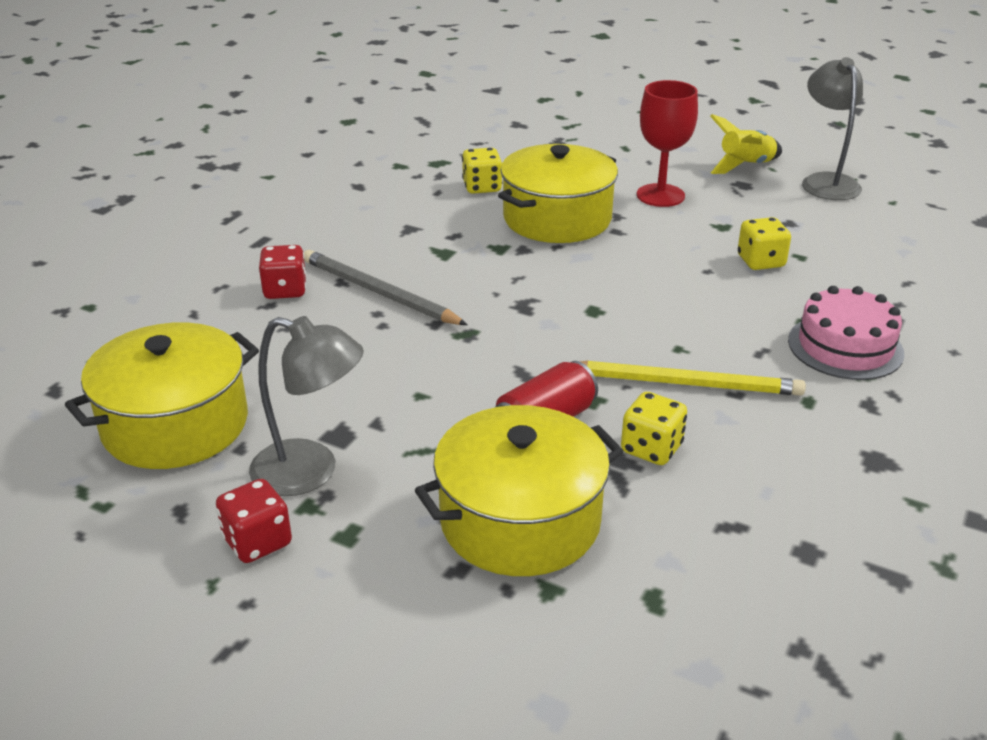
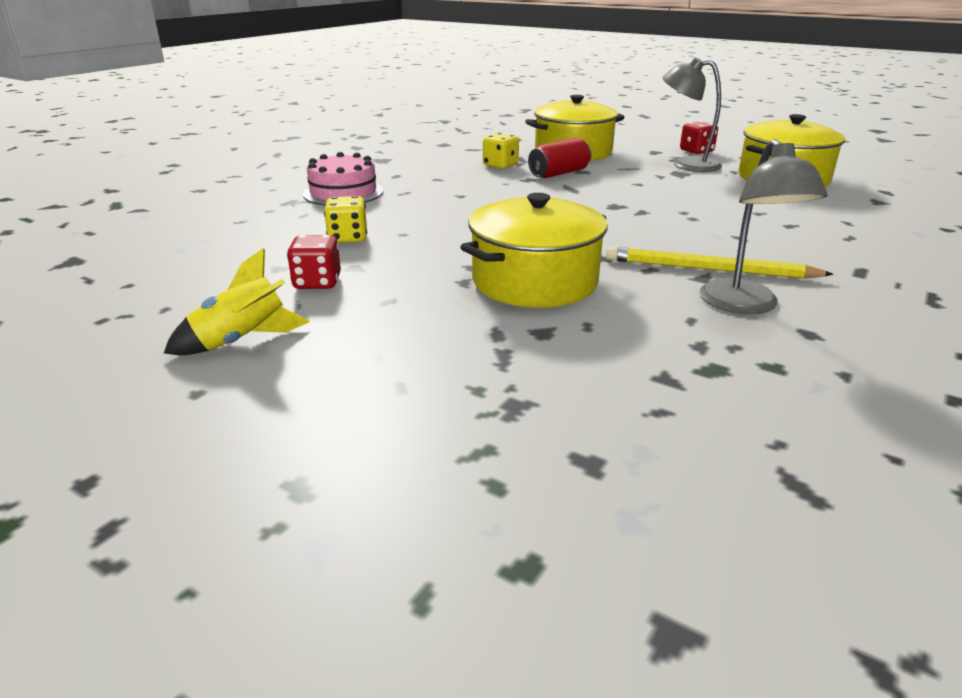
camera: 175 degrees left, 5 degrees down
red dice [258,245,307,299] -> red dice moved to [287,235,341,289]
grey pencil [304,250,468,325] -> none
yellow dice [462,148,502,194] -> none
yellow pencil [579,361,806,396] -> yellow pencil moved to [606,247,834,278]
red goblet [637,80,698,207] -> none
grey lamp [802,57,863,200] -> grey lamp moved to [700,139,828,314]

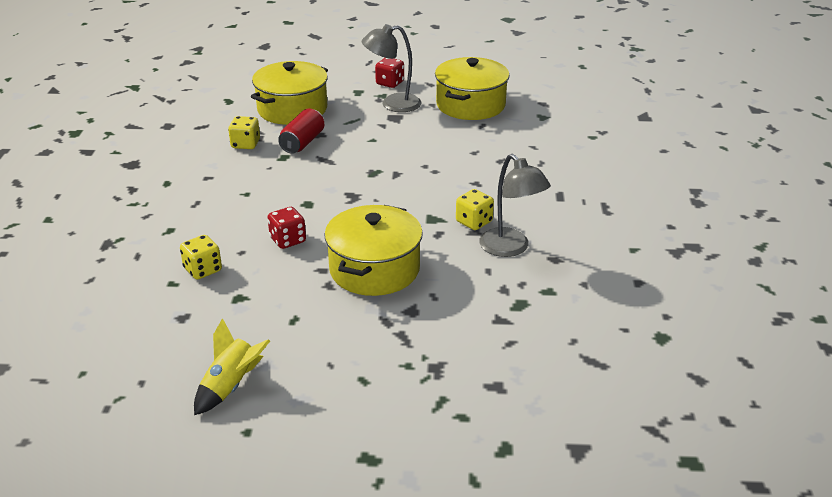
camera: 30 degrees left, 5 degrees up
red dice [287,235,341,289] -> red dice moved to [267,207,306,249]
pink cake [303,152,384,205] -> none
yellow pencil [606,247,834,278] -> yellow dice [456,189,494,230]

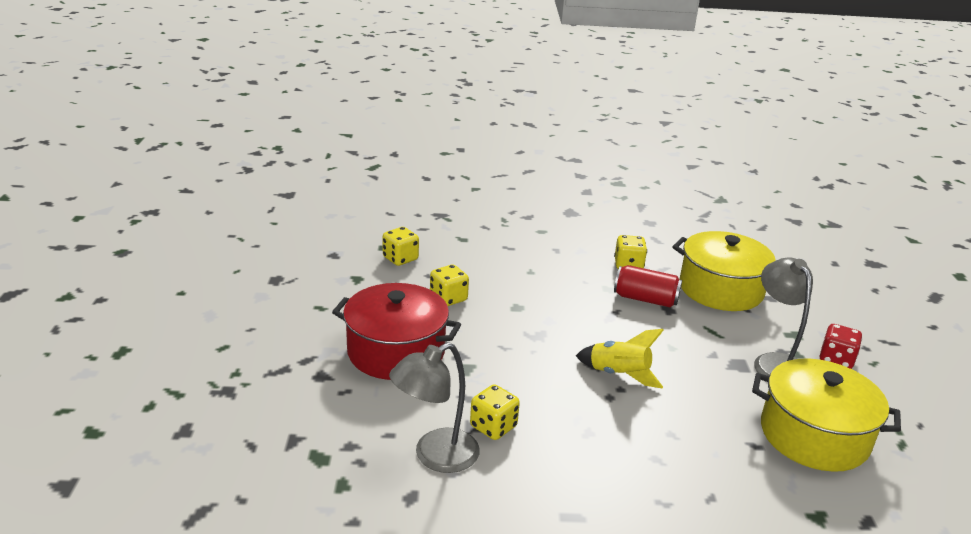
camera: 85 degrees right, 5 degrees down
yellow rocket [194,318,270,415] -> yellow rocket moved to [576,329,664,388]
red dice [267,207,306,249] -> yellow dice [430,265,469,306]
yellow pot [324,205,423,296] -> red pot [332,283,461,380]

